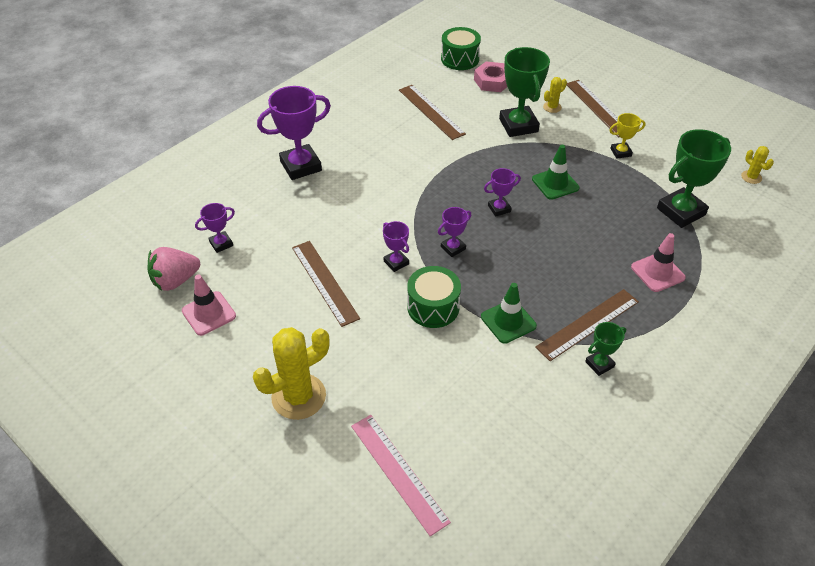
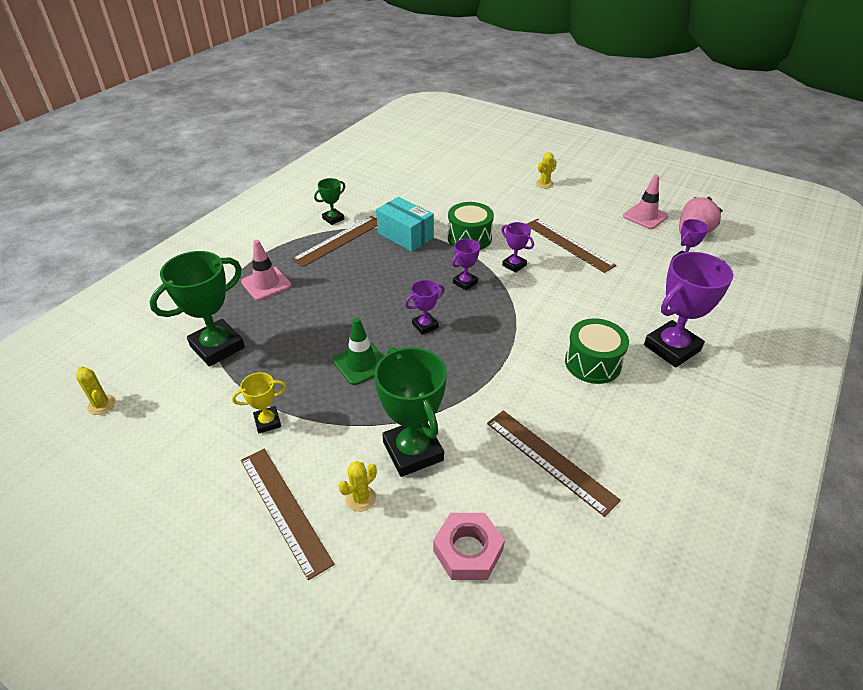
camera: 170 degrees right, 5 degrees down
yellow cactus [253,327,330,420] -> yellow cactus [536,152,557,188], size x0.47
pink ruler [351,415,451,536] -> none
green drum [441,27,481,70] -> green drum moved to [565,318,629,384]
green traffic cone [481,283,537,344] -> turquoise box [376,197,434,252]

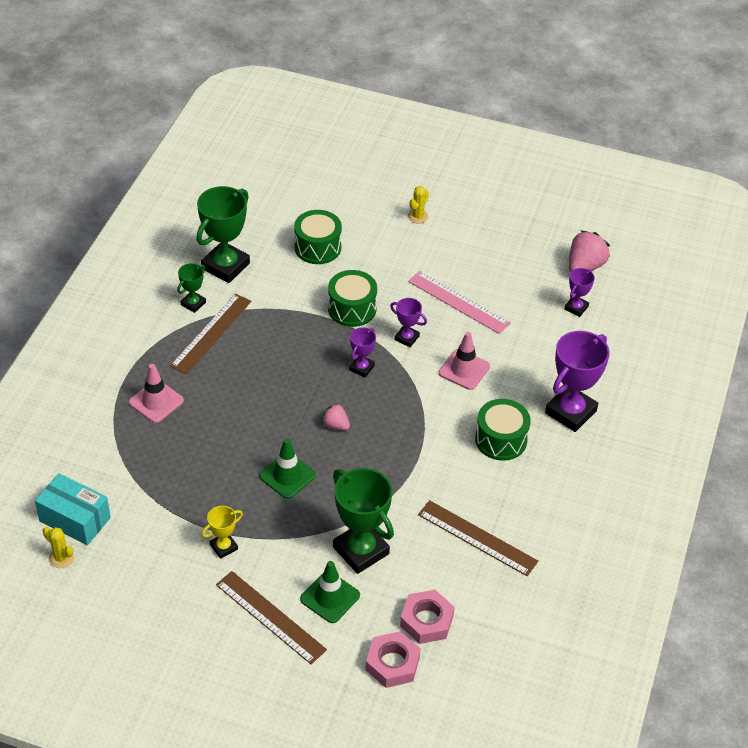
camera: 15 degrees left, 5 degrees up
green trophy [150,251,245,367] -> green trophy moved to [196,186,250,283]
yellow cactus [338,461,377,512] -> green traffic cone [300,561,360,623]
turquoise box [376,197,434,252] -> turquoise box moved to [35,473,111,545]
purple trophy [405,280,445,335] -> pink strawberry [321,403,350,430]
brown ruler [527,219,617,273] -> pink ruler [408,271,511,334]
pink traffic cone [623,175,668,229] -> pink traffic cone moved to [439,332,490,390]
none -> green drum [294,210,342,264]
none -> pink nut [366,631,421,688]

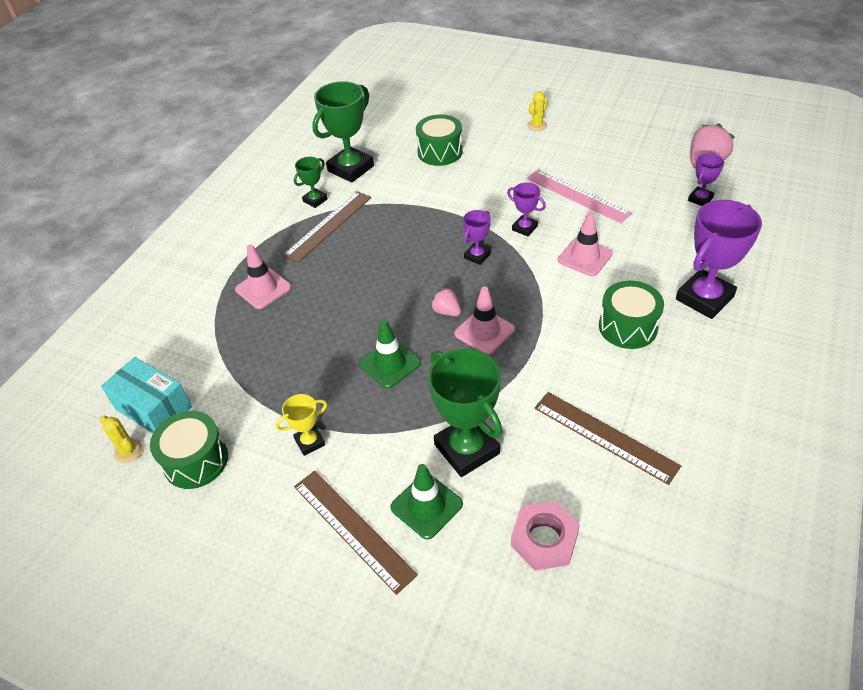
camera: 10 degrees right, 0 degrees up
green drum [328,270,377,327] -> green drum moved to [150,411,228,489]
pink nut [366,631,421,688] -> none
none -> pink traffic cone [455,286,515,355]

